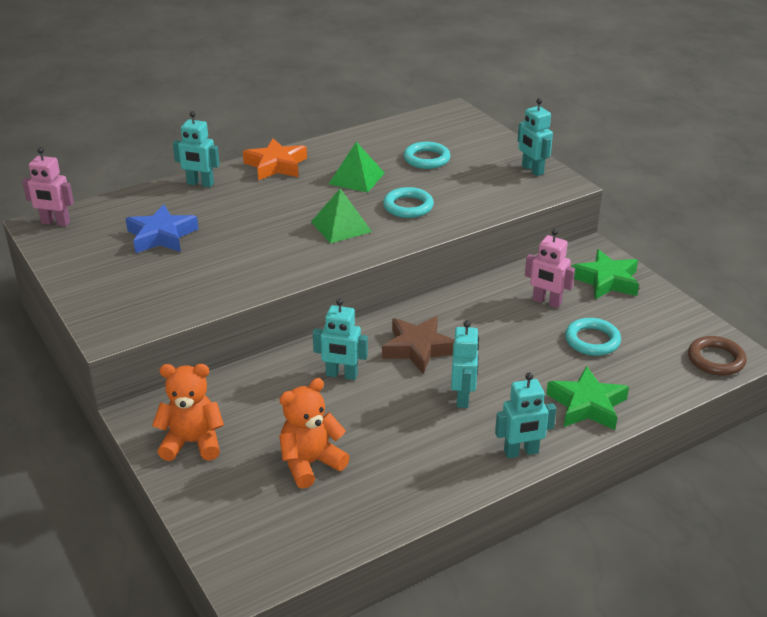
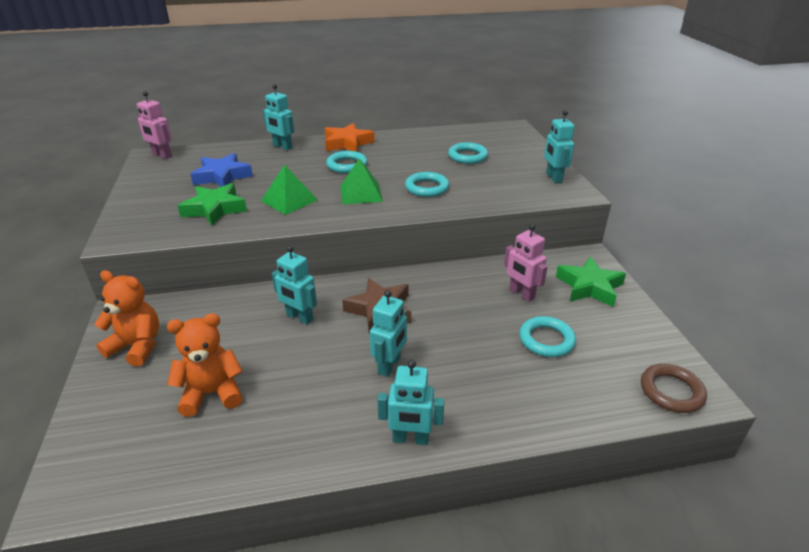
camera: 20 degrees right, 0 degrees up
green pyramid [329,142,385,193] -> green pyramid moved to [261,165,318,215]
green star [546,366,629,430] -> green star moved to [177,183,247,226]
none -> turquoise ring [326,151,368,173]

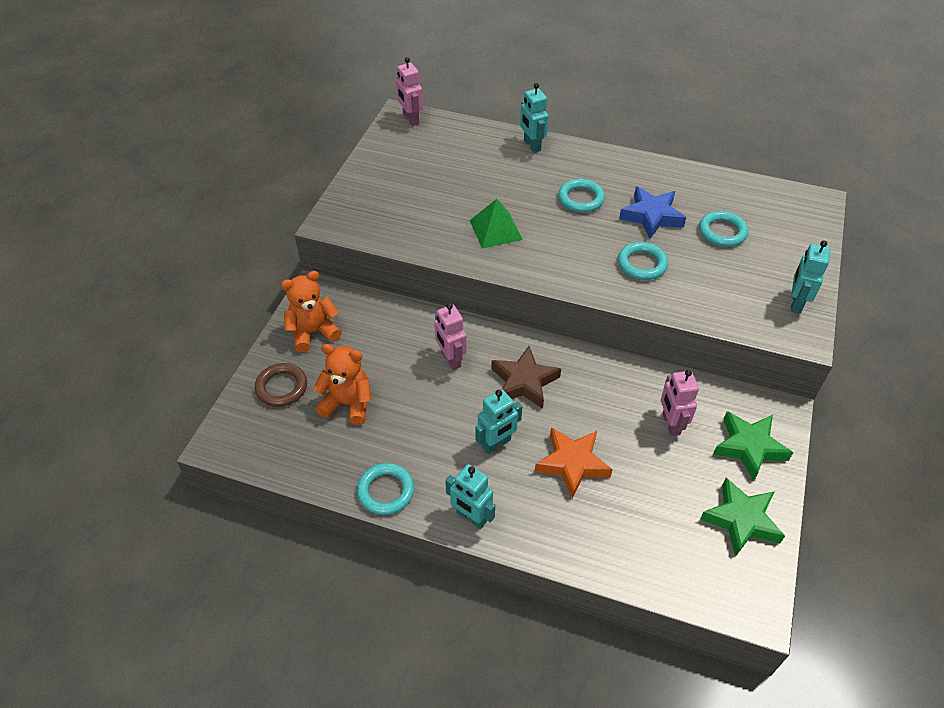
camera: 30 degrees right, 15 degrees up
orange teddy bear [94,270,159,366] -> orange teddy bear turned 75 degrees counterclockwise [281,271,342,352]
green star [177,183,247,226] -> green star moved to [700,478,785,556]
blue star [191,153,253,187] -> blue star moved to [619,186,686,239]
turquoise robot [272,245,317,325] -> pink robot [434,303,467,370]
orange star [325,123,375,152] -> orange star moved to [535,427,613,499]
green pyramid [340,158,383,204] -> none
turquoise ring [519,316,576,357] -> turquoise ring moved to [357,463,414,515]
brown ring [641,364,707,413] -> brown ring moved to [255,363,307,407]

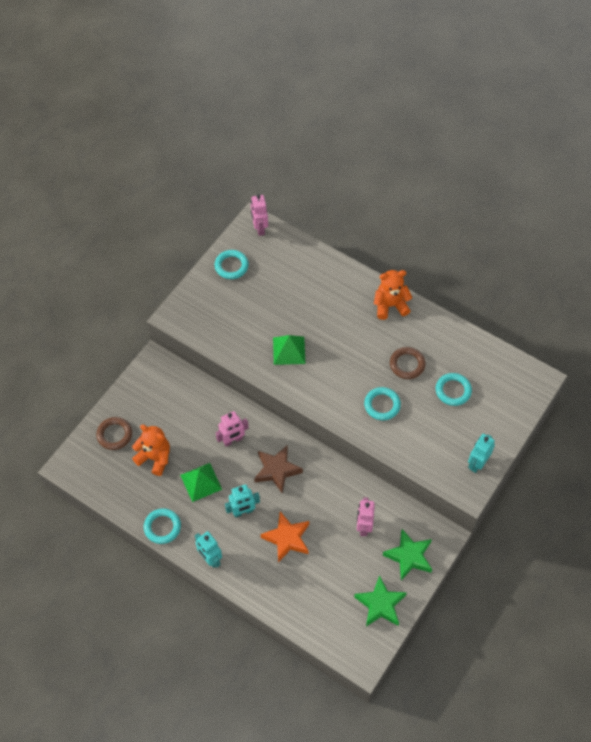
camera: 15 degrees right, 10 degrees up
orange teddy bear [281,271,342,352] -> orange teddy bear moved to [374,270,412,320]
pink robot [434,303,467,370] -> pink robot turned 105 degrees counterclockwise [216,411,249,447]
turquoise robot [520,83,549,153] -> none
turquoise ring [558,179,605,213] -> turquoise ring moved to [214,250,249,279]
blue star [619,186,686,239] -> brown ring [390,347,426,379]
none -> green pyramid [180,463,222,502]

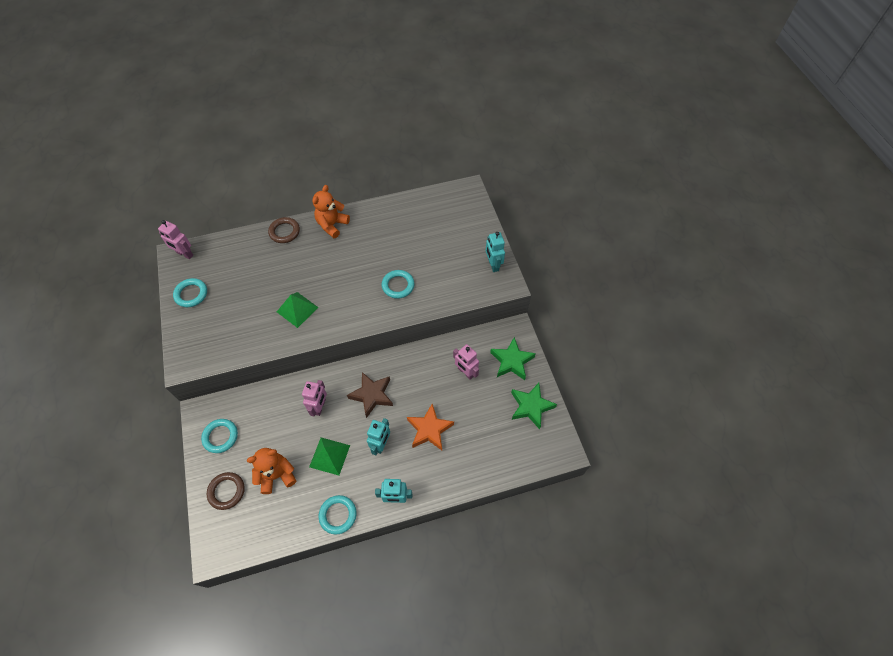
camera: 50 degrees left, 0 degrees up
brown ring [390,347,426,379] -> brown ring moved to [268,217,300,243]
turquoise ring [436,373,472,406] -> turquoise ring moved to [201,419,238,453]

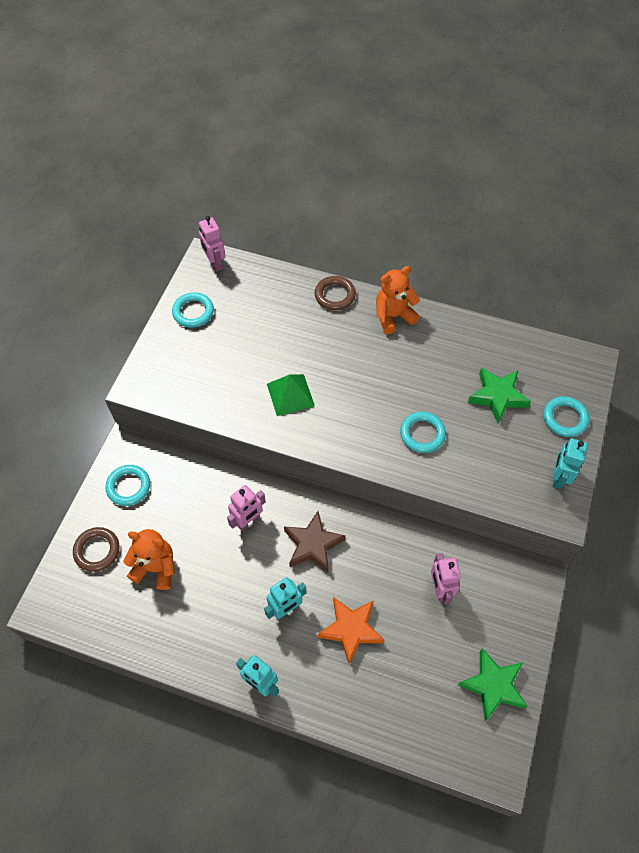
camera: 35 degrees right, 0 degrees up
green pyramid [309,438,350,475] -> none
turquoise ring [319,495,357,534] -> turquoise ring moved to [544,396,589,437]
green star [490,337,536,380] -> green star moved to [468,367,531,423]

